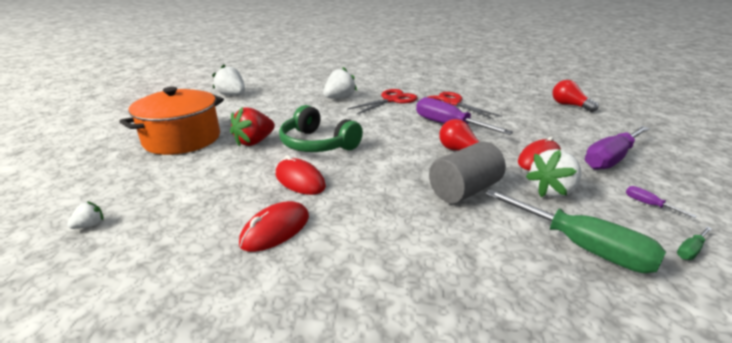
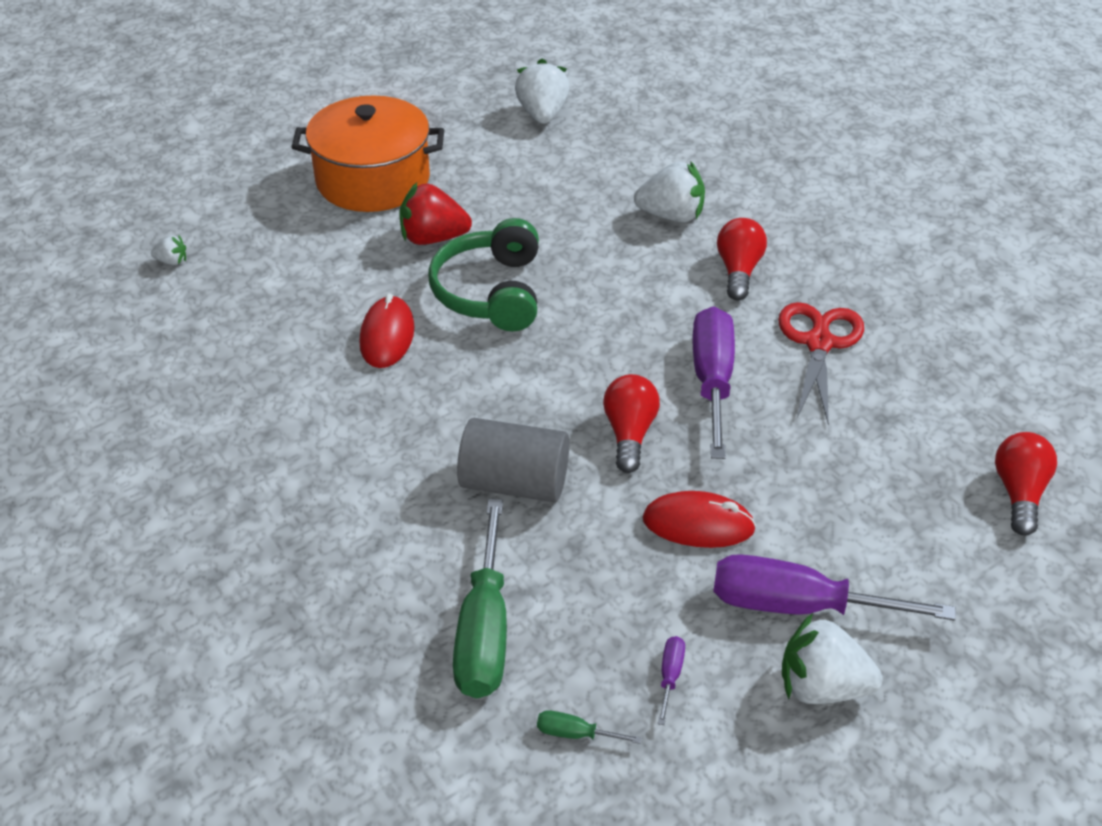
camera: 50 degrees right, 15 degrees up
red mouse [239,201,309,252] -> none
red scissors [347,89,417,114] -> red light bulb [717,218,767,300]
white strawberry [526,149,582,197] -> white strawberry moved to [782,613,883,704]

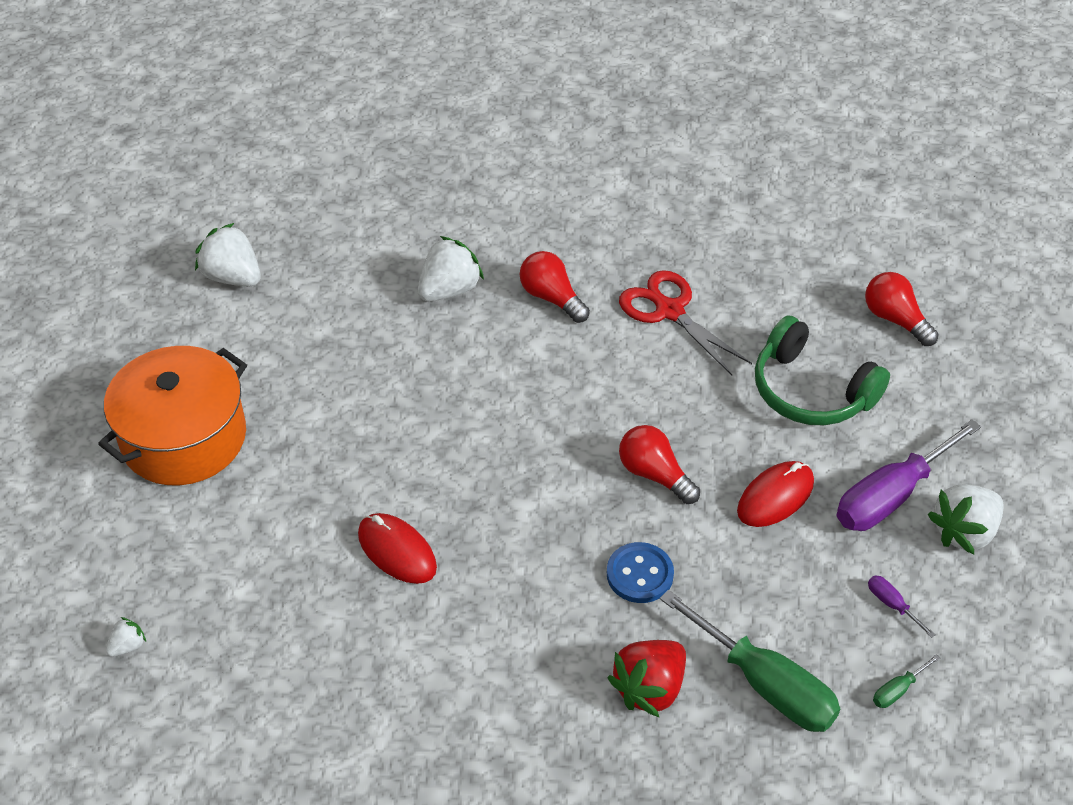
camera: 50 degrees left, 5 degrees up
red strawberry [399,183,472,245] -> red strawberry moved to [607,640,686,718]
green headphones [428,218,539,331] -> green headphones moved to [755,316,890,426]
grey cylinder [457,418,569,502] -> blue button [607,542,674,603]
purple screwdriver [692,306,735,459] -> none

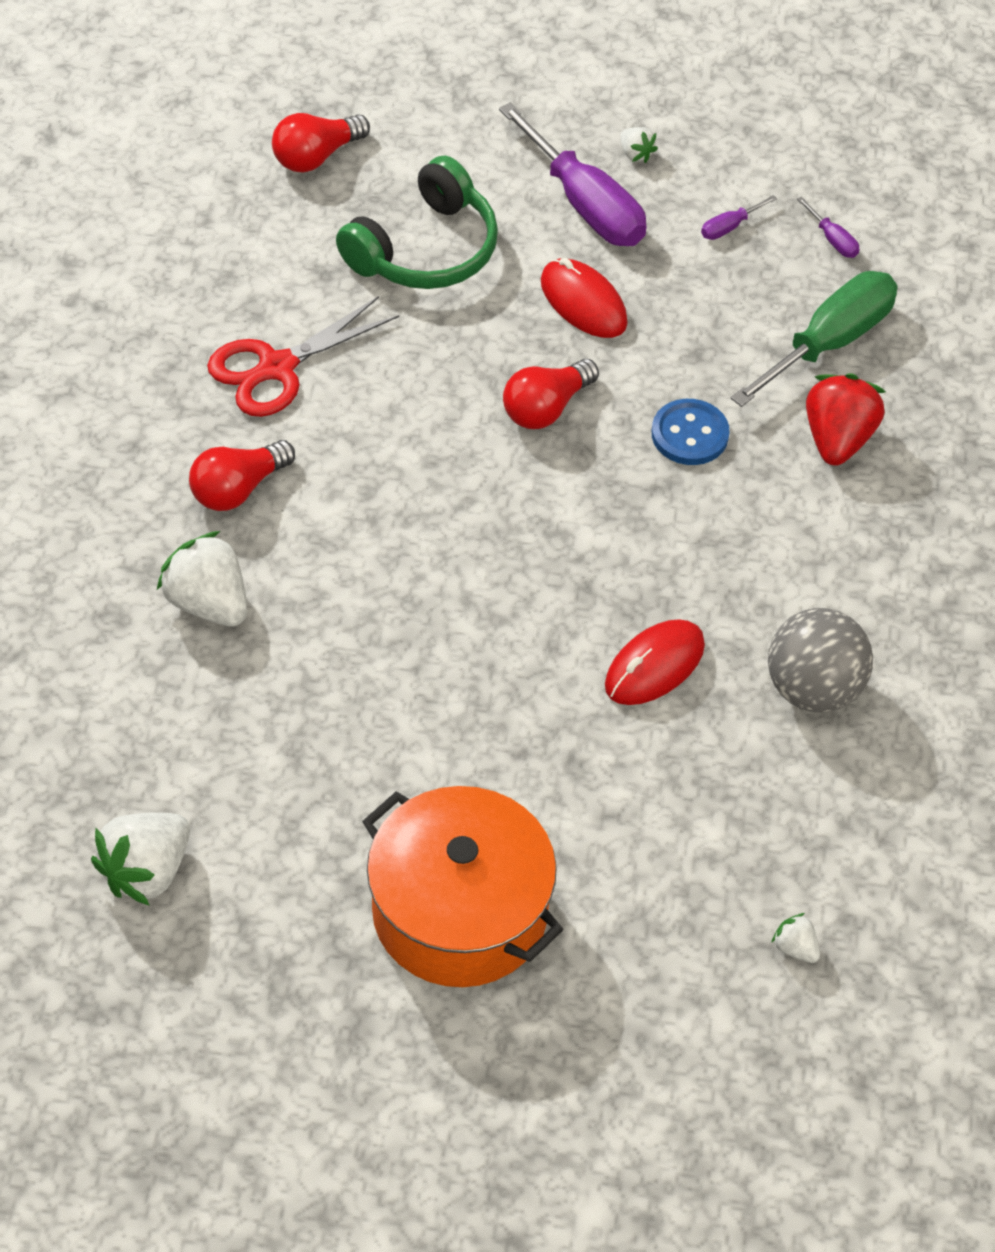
camera: 90 degrees left, 5 degrees up
red strawberry [607,640,686,718] -> red strawberry turned 120 degrees counterclockwise [806,373,886,466]
green screwdriver [873,654,940,708] -> purple screwdriver [797,197,859,258]
white strawberry [928,484,1003,554] -> white strawberry [620,127,658,163], size x0.48
none -> grey ball [768,608,873,713]

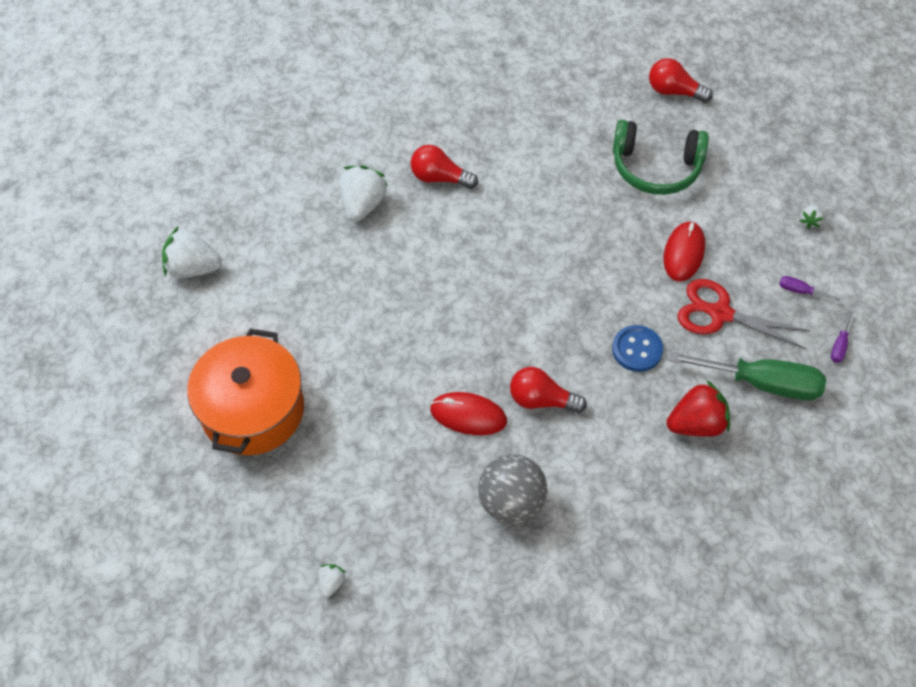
camera: 60 degrees right, 5 degrees up
red scissors [207,296,399,417] -> red scissors moved to [677,279,810,349]
purple screwdriver [499,103,647,246] -> none
red light bulb [503,359,599,429] -> red light bulb moved to [510,367,587,413]

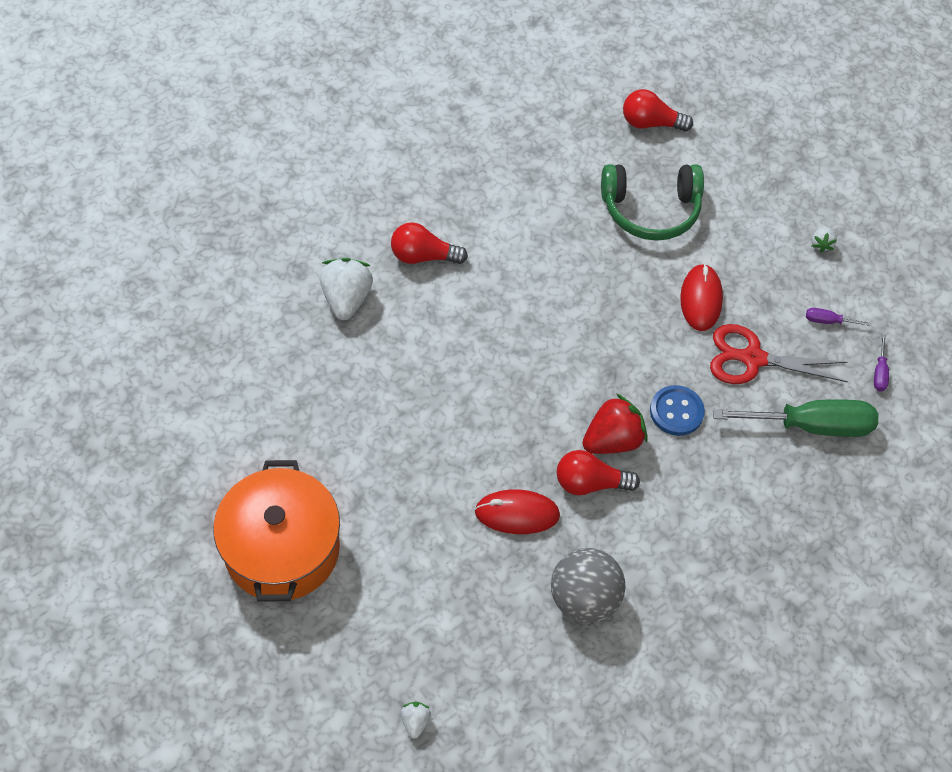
camera: 15 degrees left, 0 degrees up
white strawberry [162,227,222,278] -> none
red strawberry [666,380,730,437] -> red strawberry moved to [582,393,648,454]

